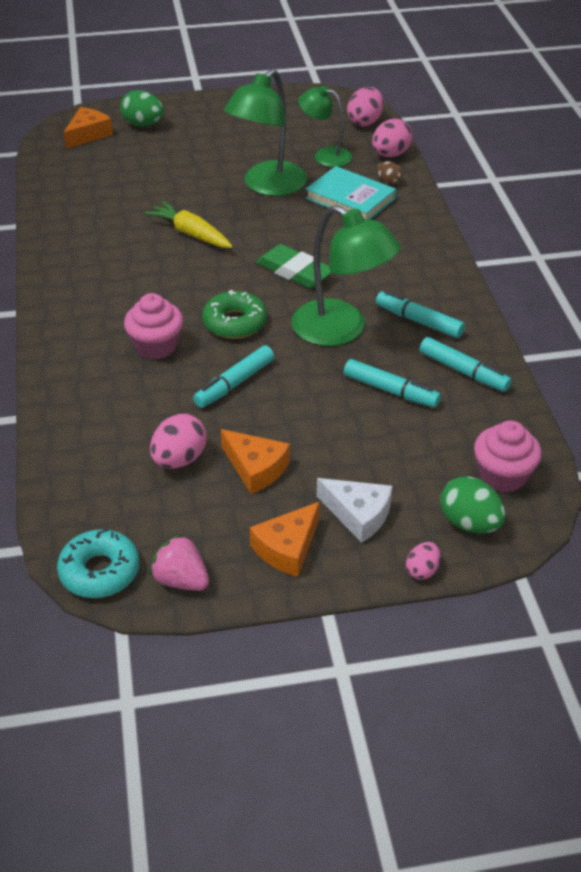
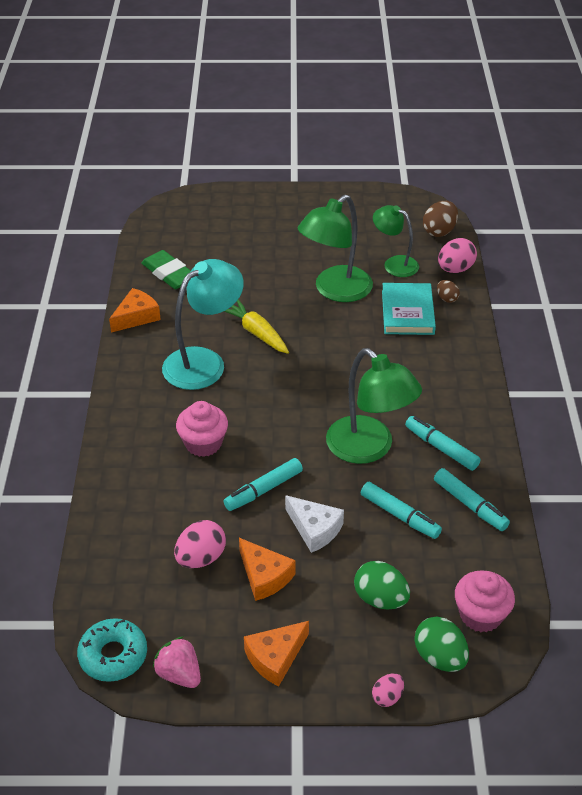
camera: 10 degrees right, 0 degrees up
orange cheese [63,107,113,149] -> orange cheese moved to [109,288,161,333]
green egg [120,90,164,127] -> green egg moved to [354,561,410,610]
green donut [202,290,267,339] -> none
green eraser [256,244,332,288] -> green eraser moved to [141,250,191,289]
turquoise book [305,166,396,219] -> turquoise book turned 45 degrees clockwise [382,283,436,335]
white cheese [317,478,392,543] -> white cheese moved to [285,495,344,553]
pink egg [347,87,383,126] -> brown egg [423,201,458,237]
none -> turquoise lamp [162,259,244,390]

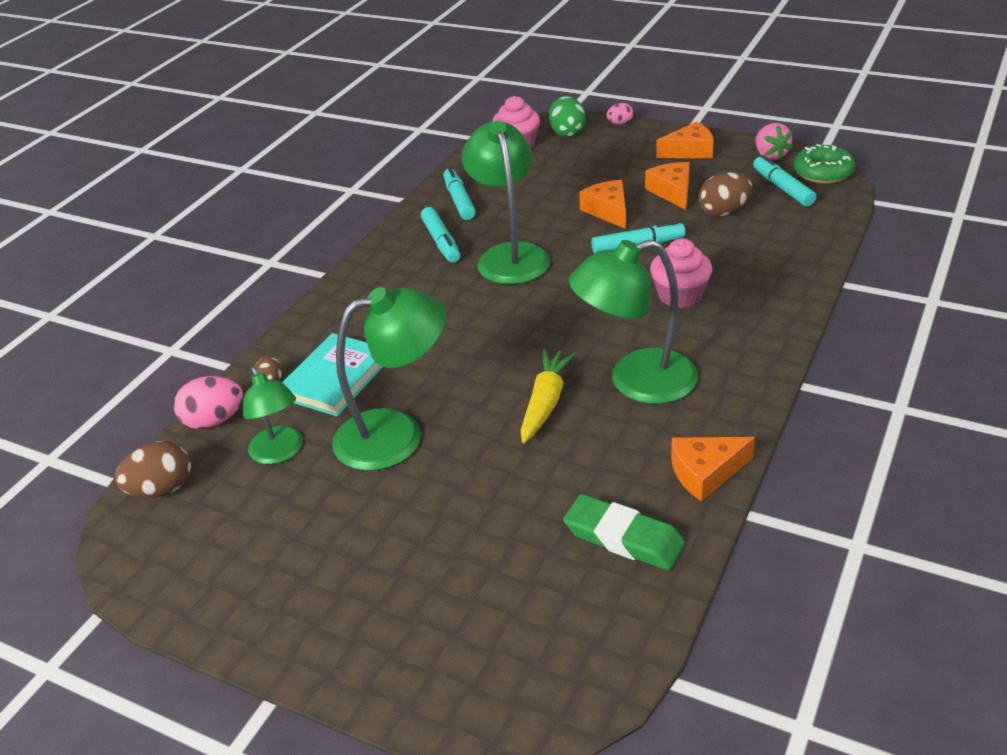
camera: 150 degrees left, 5 degrees down
turquoise donut [77,618,147,682] -> green donut [793,144,855,184]
green eraser [141,250,191,289] -> green eraser turned 45 degrees counterclockwise [563,494,685,571]
turquoise lamp [162,259,244,390] -> green lamp [569,239,698,404]
pink egg [174,520,226,568] -> brown egg [699,172,752,216]
yellow carrot [224,300,289,354] -> yellow carrot turned 150 degrees counterclockwise [521,348,577,443]
white cheese [285,495,344,553] -> orange cheese [579,180,626,229]
green egg [354,561,410,610] -> none
turquoise marker [361,482,442,539] -> turquoise marker moved to [753,155,817,206]

